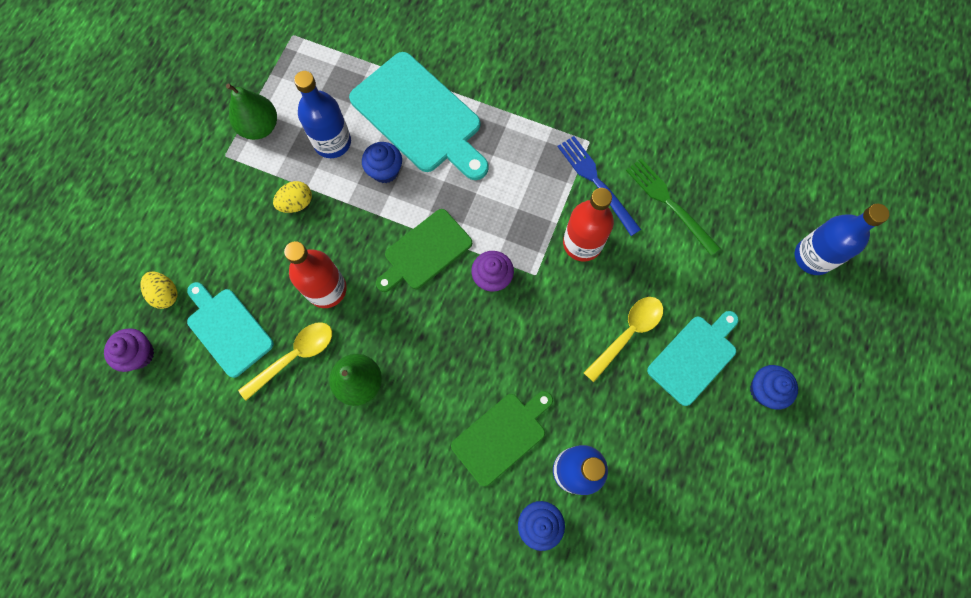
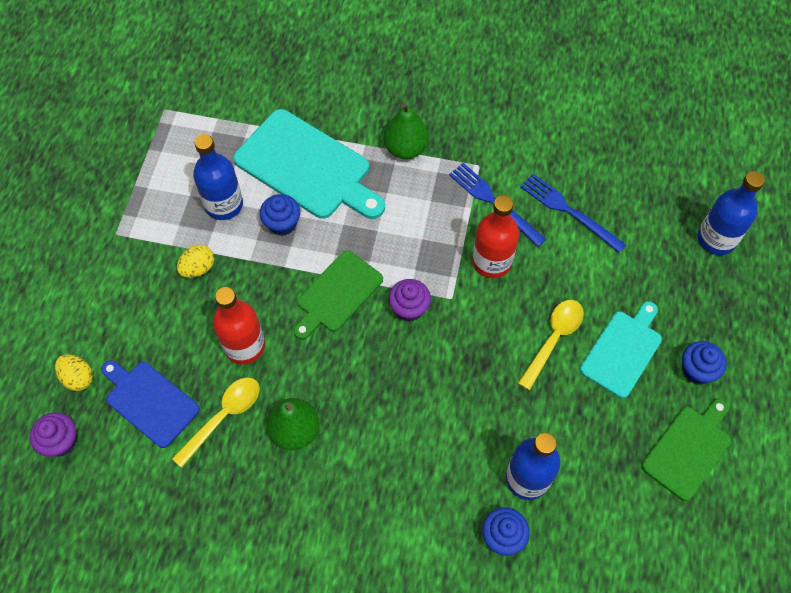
camera: 10 degrees left, 10 degrees down
turquoise cutting board [187,282,274,378] -> blue cutting board [101,360,200,448]
green pear [226,83,277,140] -> green pear moved to [383,103,429,159]
green cutting board [451,391,553,487] -> green cutting board moved to [641,399,731,501]
green fork [626,158,720,256] -> blue fork [520,174,626,253]

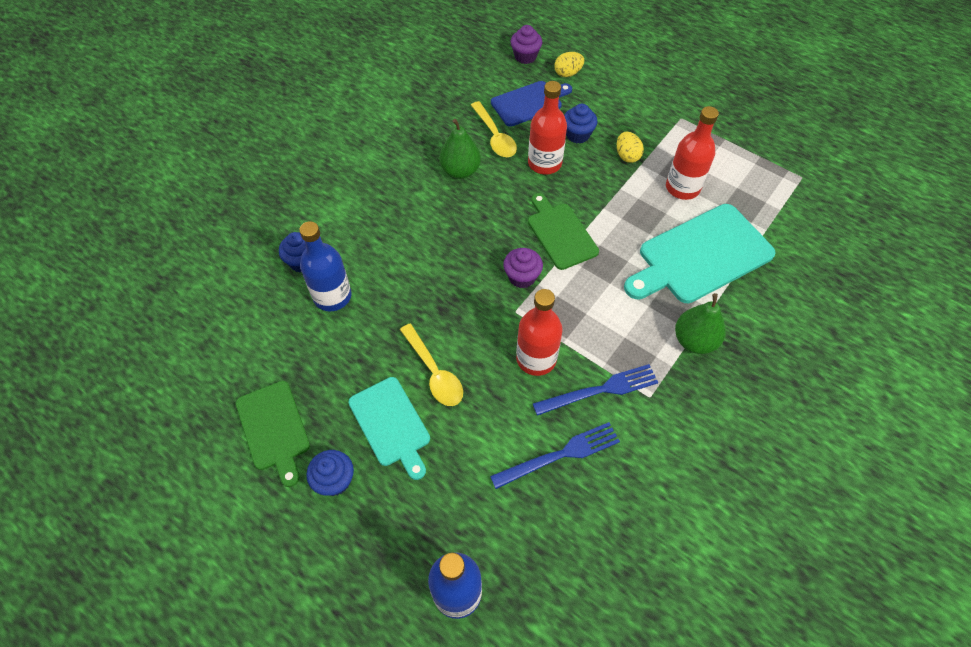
camera: 115 degrees right, 5 degrees down
blue bottle [193,134,243,220] -> red bottle [666,106,719,200]
blue cupcake [260,194,300,236] -> blue cupcake moved to [564,104,598,144]

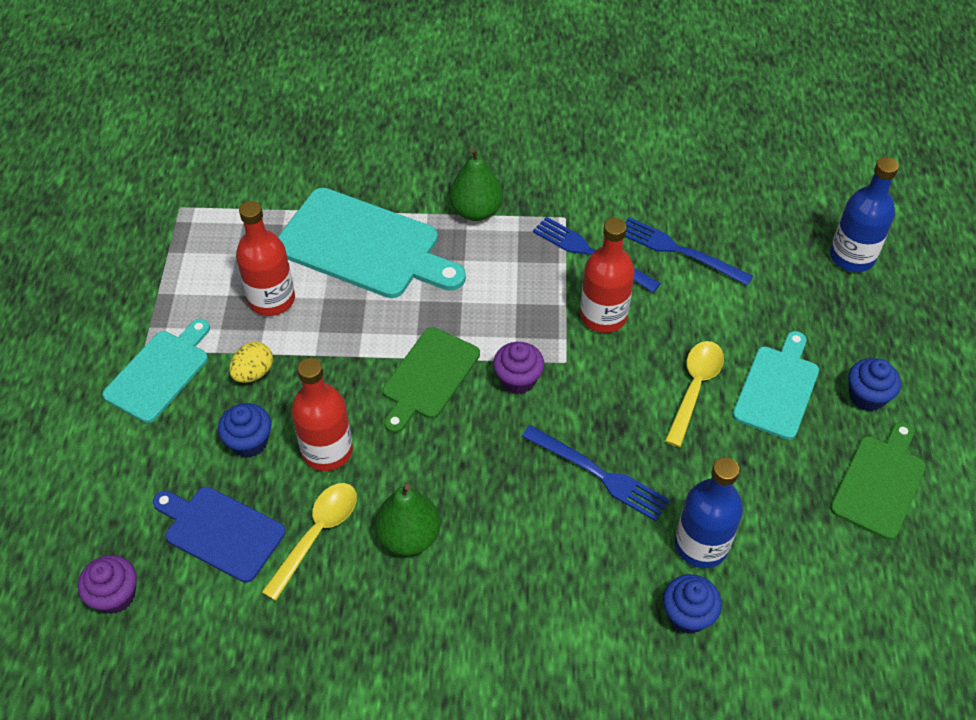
camera: 125 degrees left, 5 degrees down
yellow egg [554,52,584,77] -> none
none -> turquoise cutting board [102,319,210,423]
none -> blue fork [522,425,670,521]

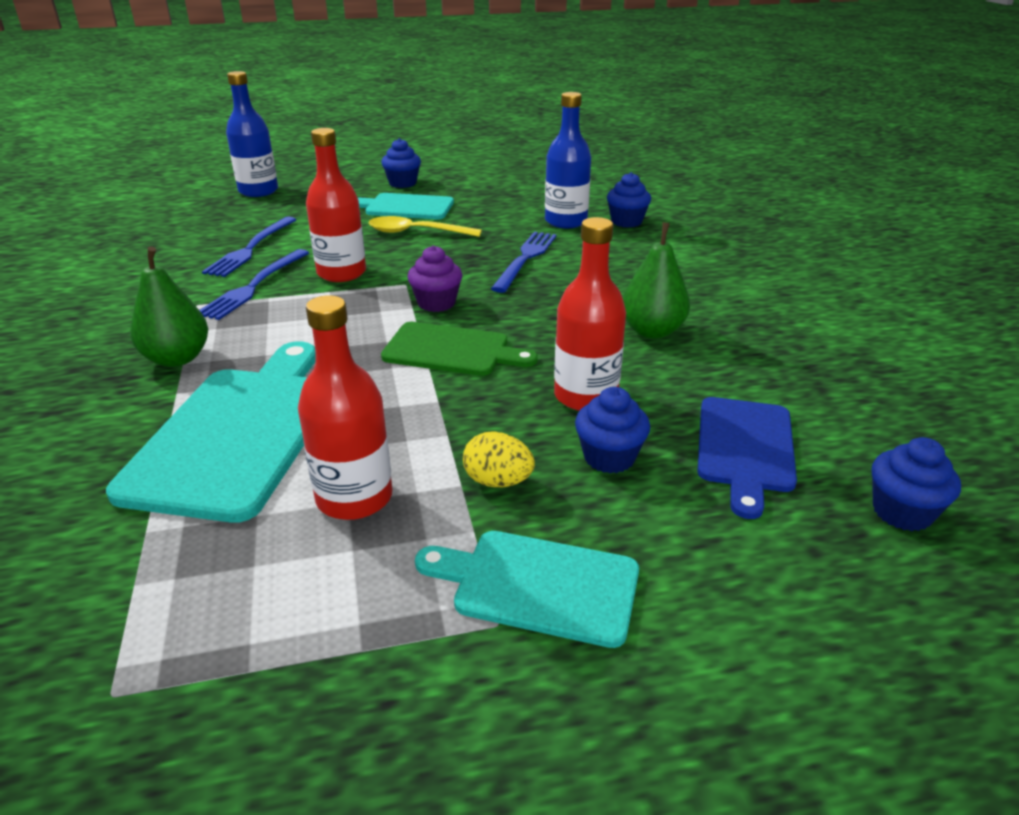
camera: 105 degrees left, 20 degrees down
purple cupcake [78,555,137,614] -> blue cupcake [872,437,961,531]
yellow spoon [262,483,357,601] -> none
green cutting board [830,422,926,540] -> none

